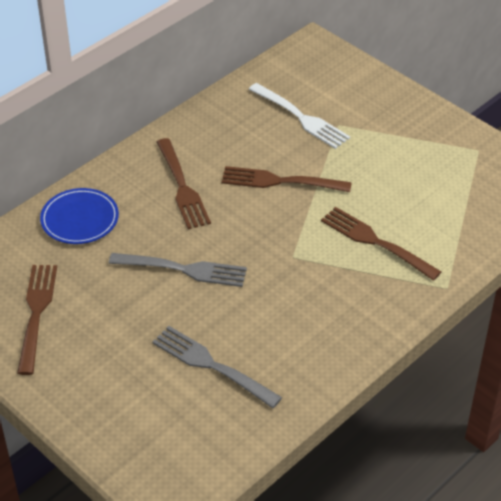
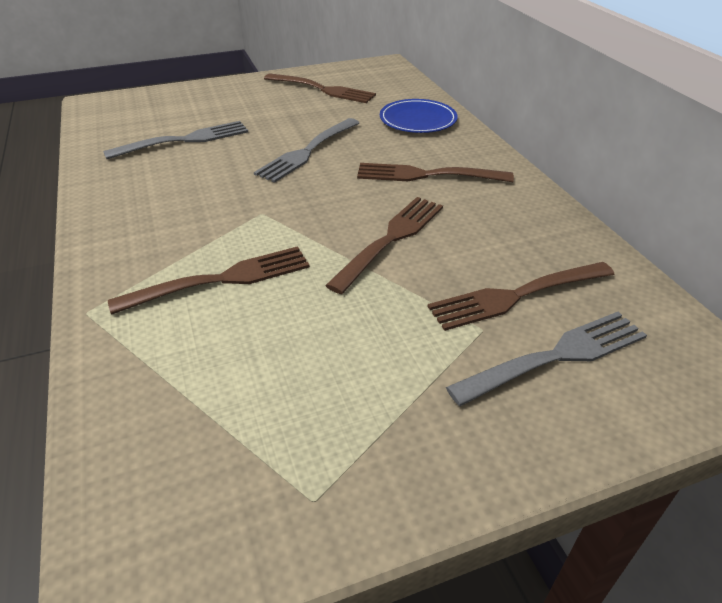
camera: 115 degrees right, 5 degrees down
white fork [249,83,350,149] -> brown fork [427,262,615,331]
none -> grey fork [446,312,647,406]

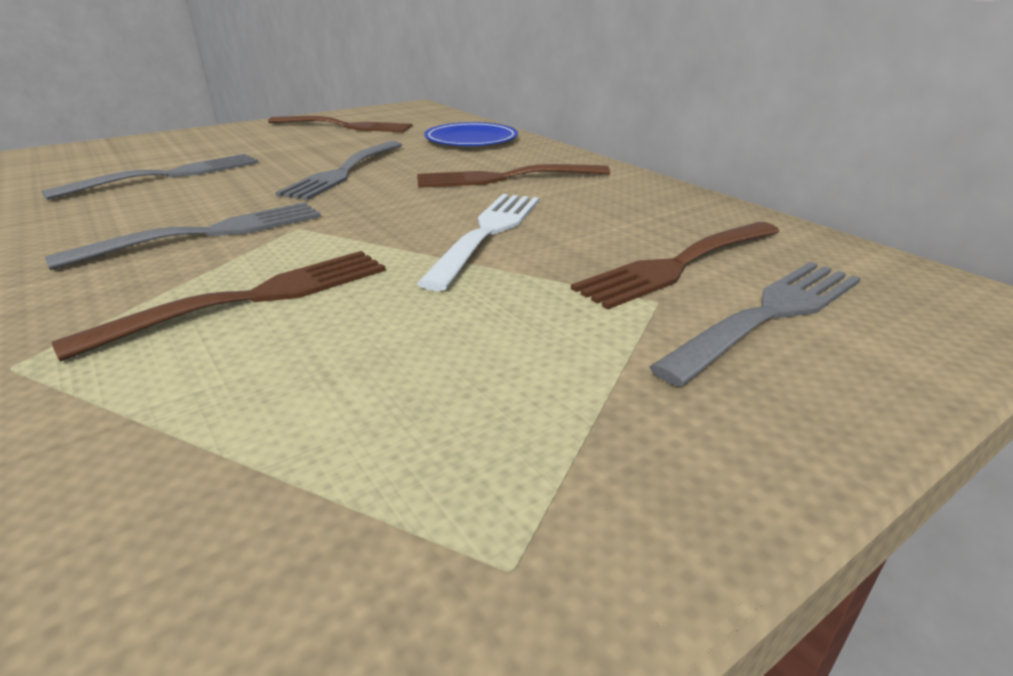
camera: 15 degrees left, 10 degrees down
brown fork [325,197,443,294] -> white fork [417,194,539,291]
none -> grey fork [45,202,321,270]

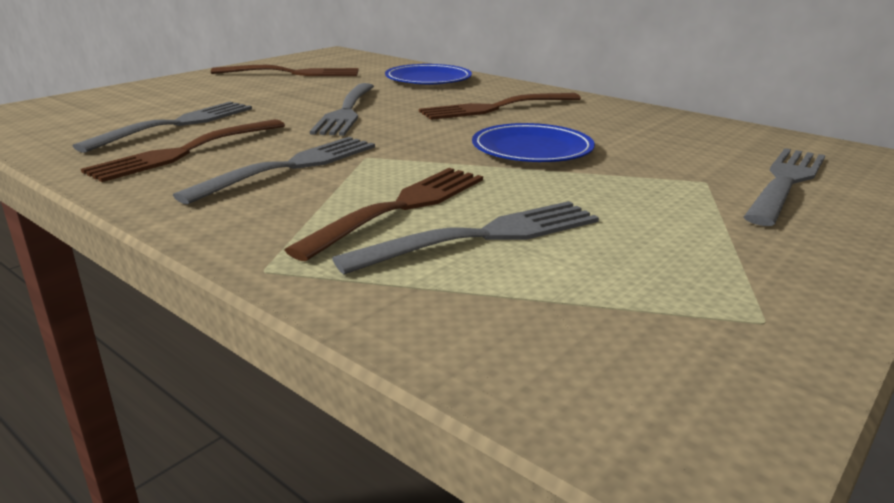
camera: 15 degrees left, 5 degrees down
white fork [417,194,539,291] -> blue plate [472,123,595,162]
brown fork [571,222,780,309] -> brown fork moved to [81,119,285,182]
none -> grey fork [332,201,599,274]

